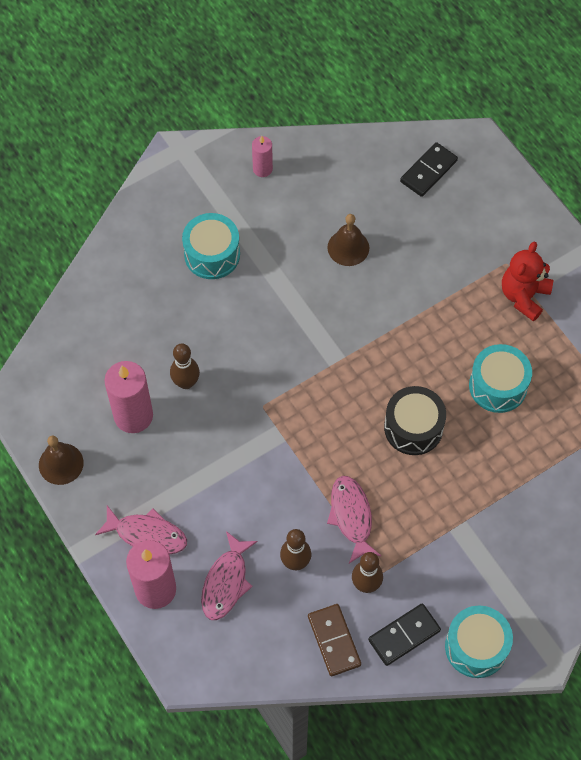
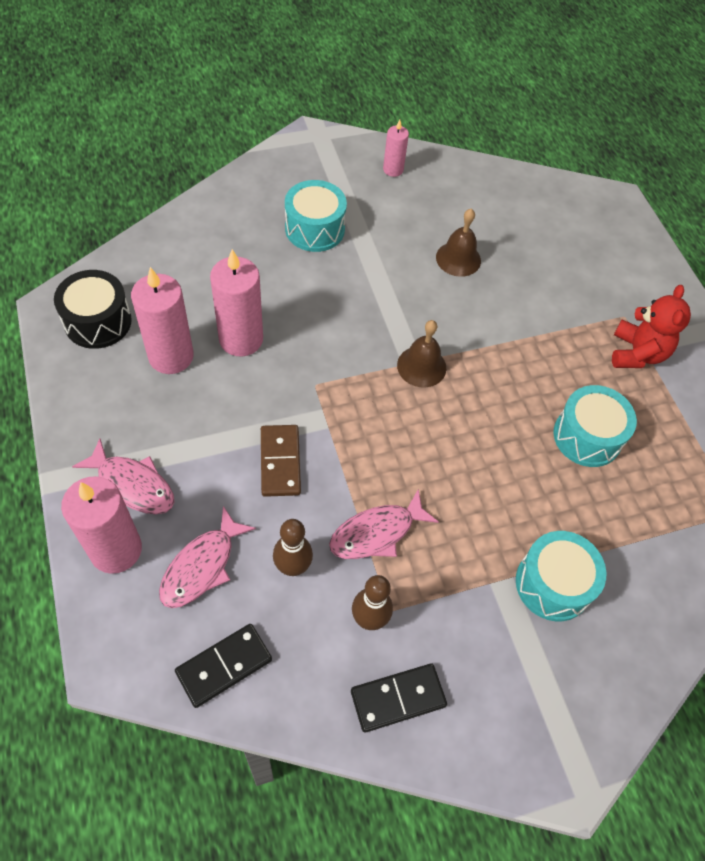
camera: 10 degrees right, 5 degrees down
brown bell [39,436,84,485] -> brown bell moved to [397,320,446,388]
brown bowling pin [170,343,200,389] -> pink candle [210,249,263,357]
brown domino [308,604,361,676] -> brown domino moved to [261,425,301,497]
pink fish [327,476,381,563] -> pink fish turned 120 degrees counterclockwise [329,489,439,559]
black drum [384,386,446,455] -> black drum moved to [54,270,132,349]
black domino [400,142,458,197] -> black domino moved to [175,624,272,708]
turquoise drum [445,605,513,678] -> turquoise drum moved to [516,531,606,621]
red teddy bear [502,242,553,321] -> red teddy bear turned 150 degrees clockwise [612,285,691,368]

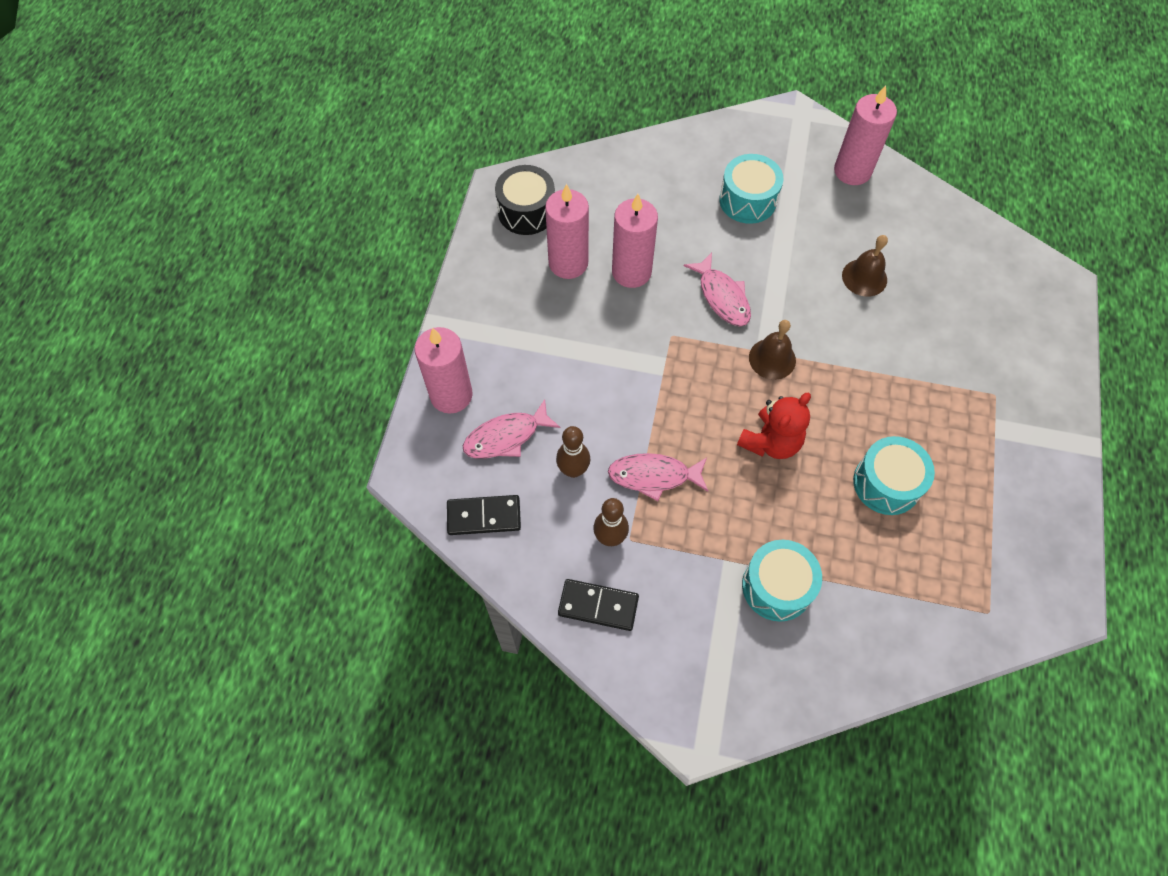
camera: 35 degrees right, 5 degrees up
pink fish [72,439,174,514] -> pink fish moved to [684,253,751,327]
brown domino [261,425,301,497] -> none
pink candle [383,120,409,177] -> pink candle [834,85,897,185], size x1.83
red teddy bear [612,285,691,368] -> red teddy bear moved to [737,392,811,459]

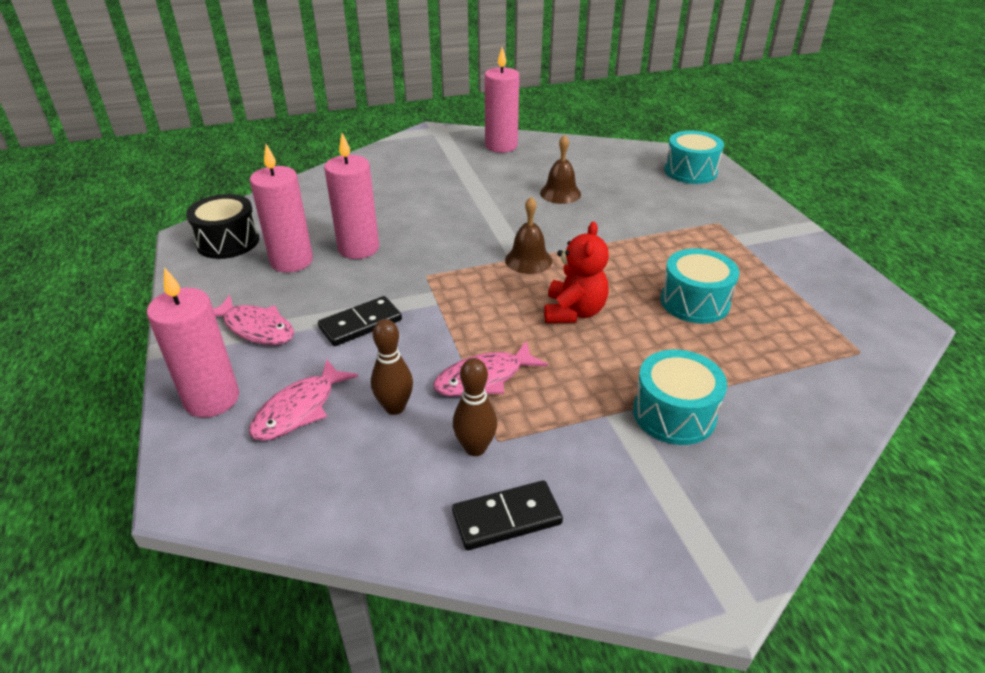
camera: 30 degrees left, 25 degrees down
black domino [447,495,521,535] -> black domino moved to [318,296,402,346]
pink fish [684,253,751,327] -> pink fish moved to [213,295,294,345]
turquoise drum [719,154,783,224] -> turquoise drum moved to [664,131,724,184]

